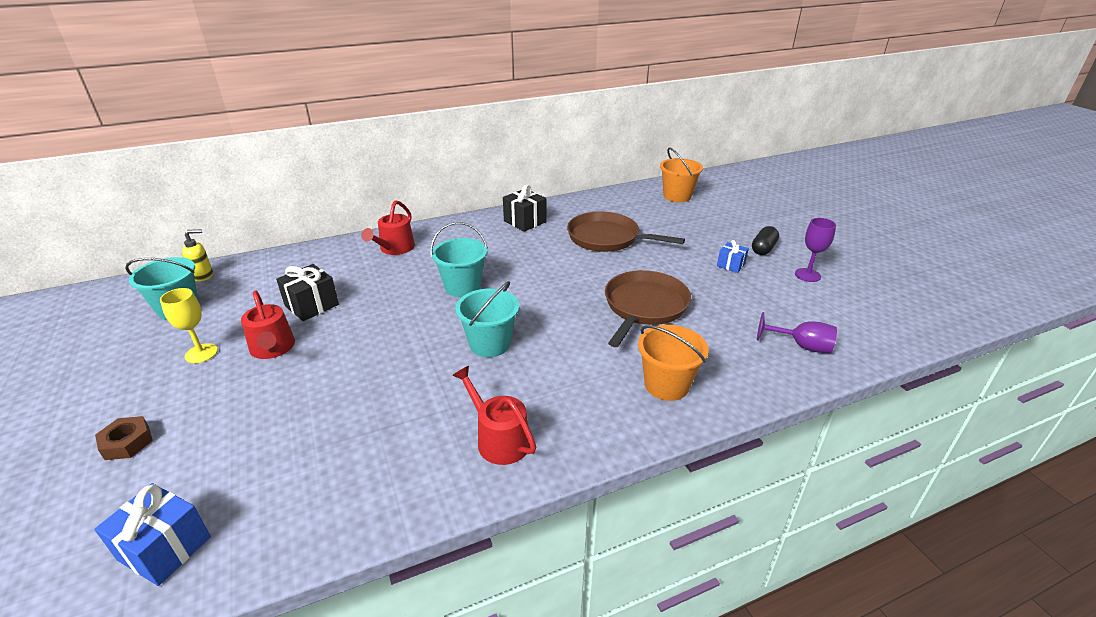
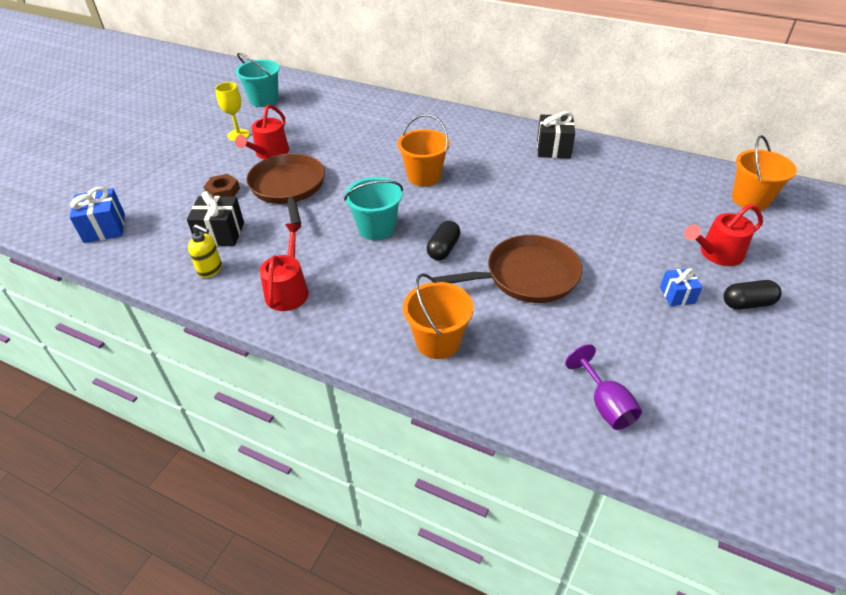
camera: 50 degrees right, 10 degrees up
brown nut [95,416,153,460] -> brown nut moved to [204,174,240,197]
yellow soap dispenser [182,229,213,282] -> yellow soap dispenser moved to [188,224,222,278]
black gift [276,264,339,321] -> black gift moved to [187,191,244,246]
red watering can [361,200,415,255] -> red watering can moved to [684,204,763,266]
turquoise bucket [430,222,488,297] -> orange bucket [397,114,450,186]
brown pan [567,211,685,252] -> brown pan moved to [246,153,325,225]
purple goblet [795,218,836,282] -> none
none -> black capsule [427,221,460,260]

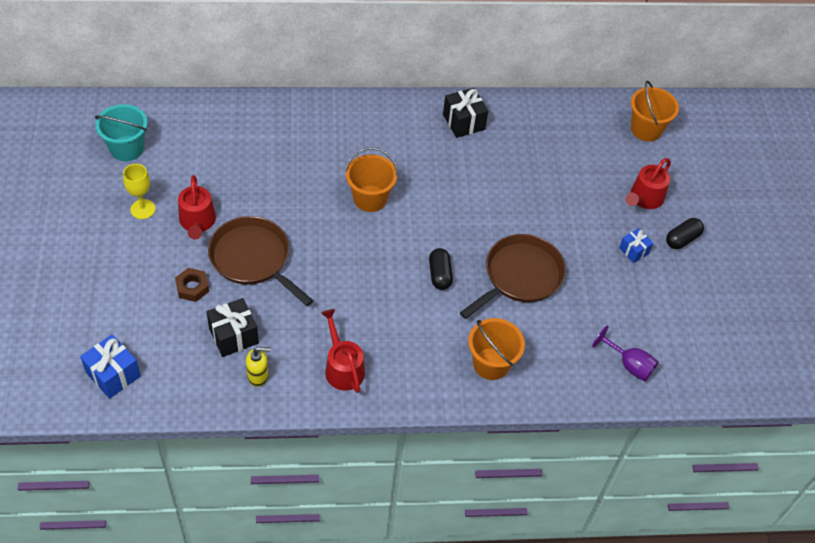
camera: 35 degrees left, 10 degrees up
turquoise bucket [344,177,403,240] -> none

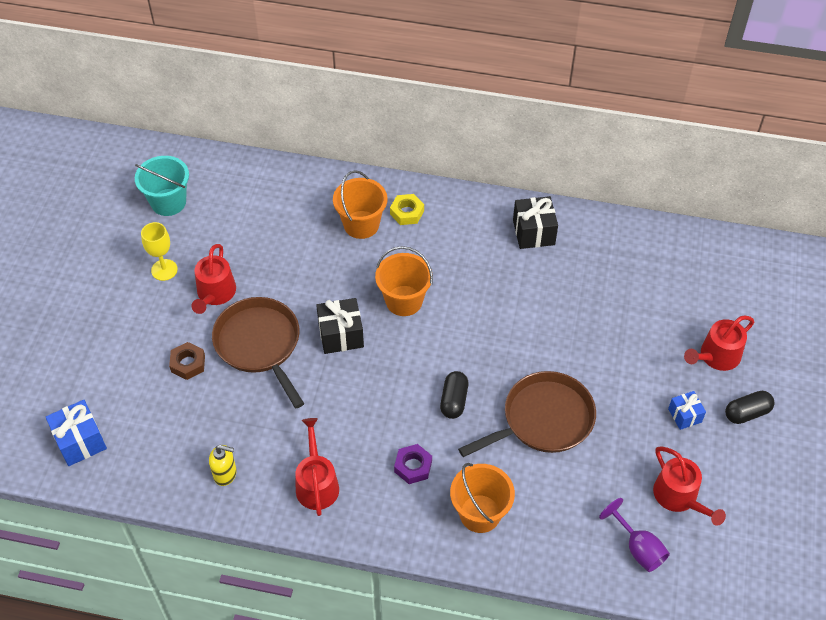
camera: 20 degrees right, 0 degrees up
black gift [206,298,259,357] -> black gift moved to [316,298,364,354]
orange bucket [631,81,679,141] -> orange bucket moved to [333,170,387,239]
none -> yellow nut [390,194,424,225]
none -> purple nut [394,444,432,484]
none -> red watering can [653,446,726,526]

